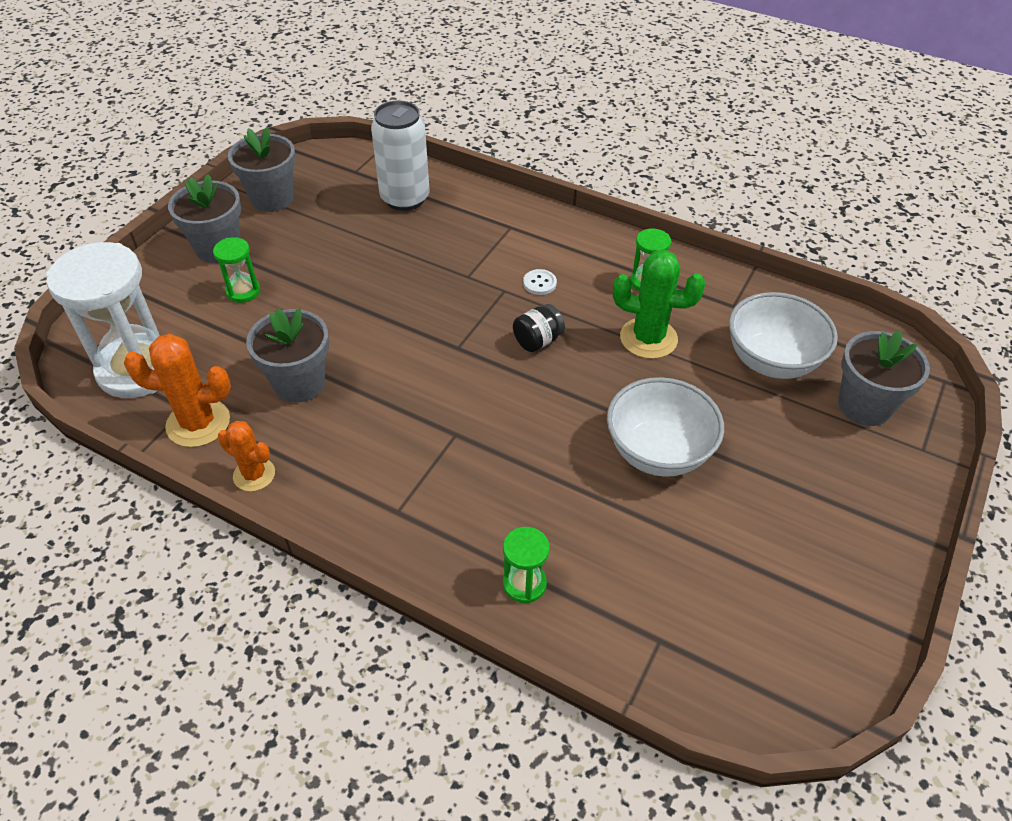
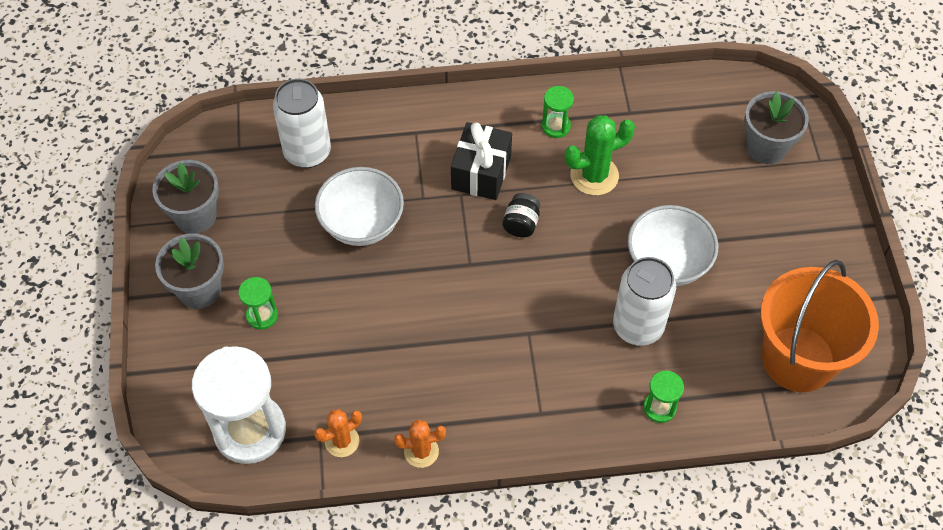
camera: 35 degrees left, 10 degrees up
orange cactus [124,334,231,447] -> orange cactus [314,409,362,457], size x0.63
grey flower pot [246,308,329,403] -> none
white button [523,269,557,295] -> black gift [451,122,512,200]
white bowl [729,292,838,379] -> white bowl moved to [315,167,404,246]
none -> white can [613,257,676,346]
none -> orange bucket [760,260,879,392]

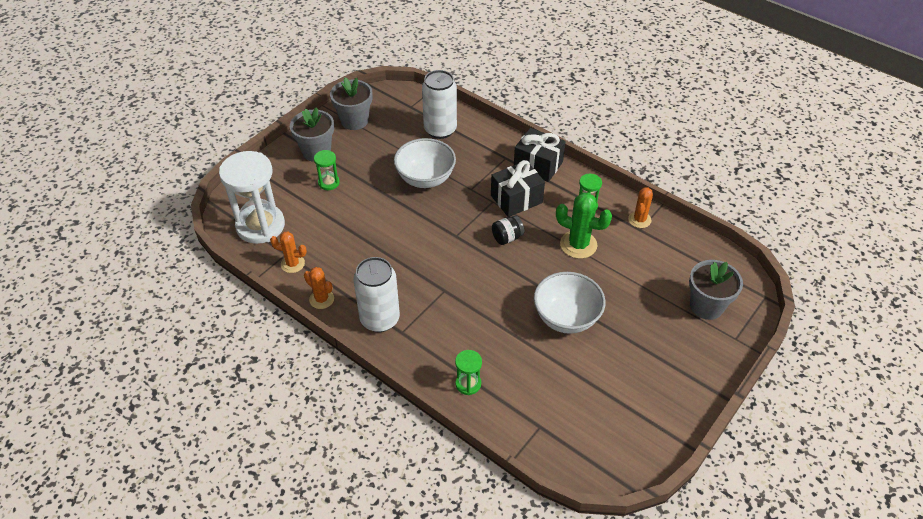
camera: 45 degrees right, 10 degrees down
white can [613,257,676,346] -> white can moved to [354,257,400,332]
orange bucket [760,260,879,392] -> none
none -> black gift [514,128,566,182]
none -> orange cactus [628,187,653,228]

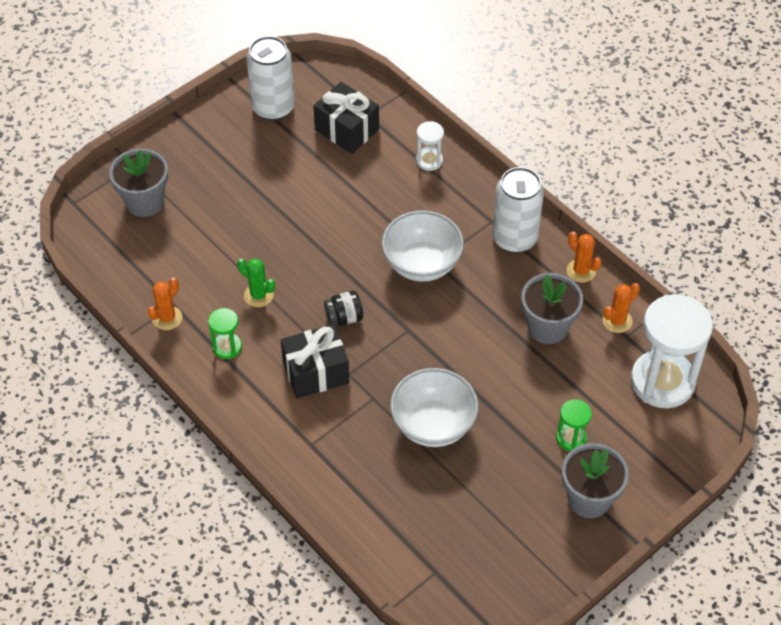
camera: 170 degrees left, 5 degrees up
orange cactus [270,231,307,273] -> orange cactus turned 60 degrees counterclockwise [602,283,640,333]
grey flower pot [330,77,373,130] -> grey flower pot moved to [521,273,583,344]
white can [422,70,457,139] -> white can moved to [246,36,295,121]
green hourglass [455,350,482,395] -> white hourglass [416,121,444,171]
black gift [514,128,566,182] -> black gift moved to [313,82,379,154]
white bowl [534,272,605,334] -> white bowl moved to [382,210,464,282]
green cactus [556,193,612,259] -> green cactus [237,258,275,307], size x0.63

